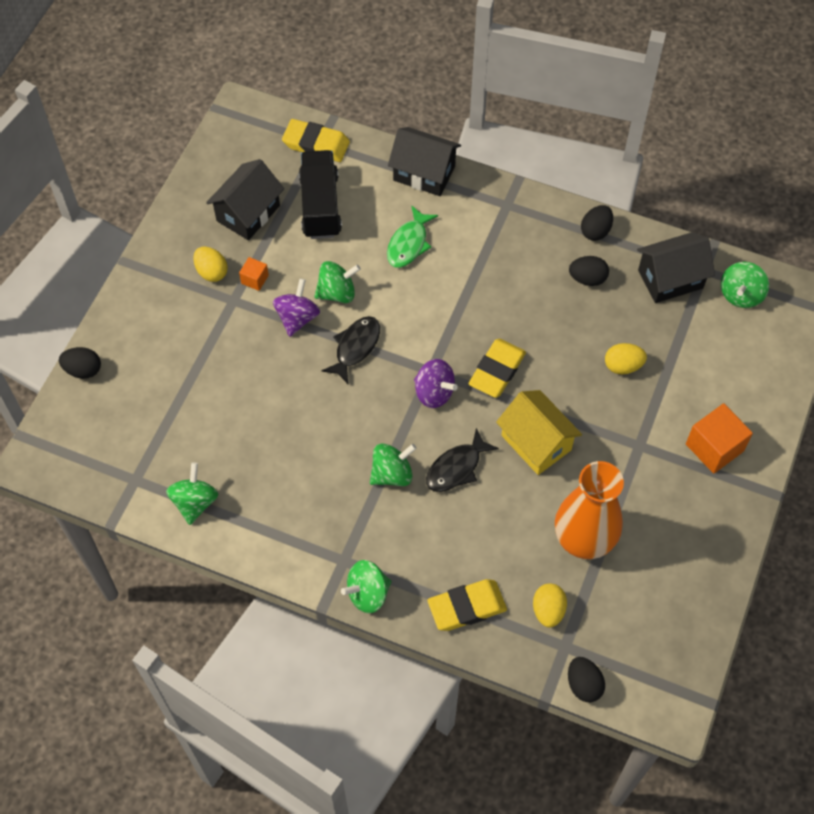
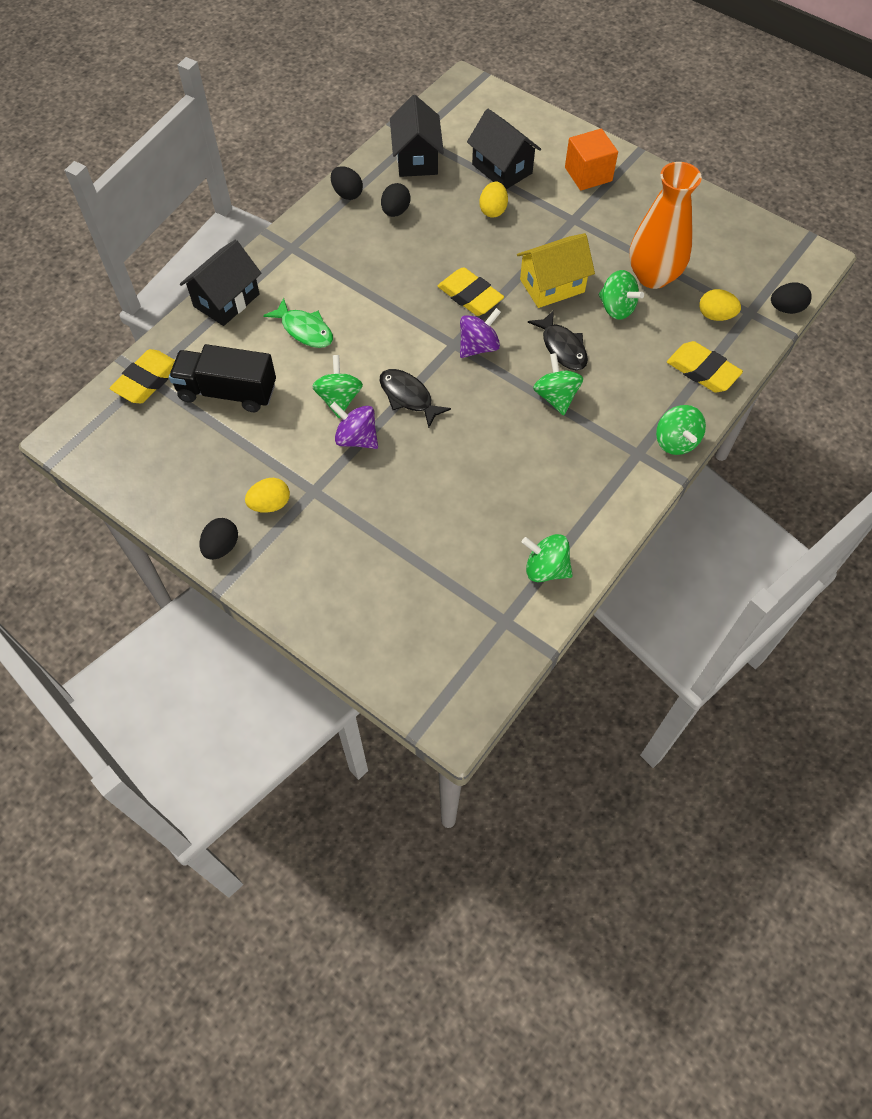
camera: 75 degrees left, 0 degrees up
black egg [59,347,101,379] -> black egg moved to [199,518,238,560]
black house [206,159,284,240] -> black house moved to [467,109,541,189]
orange cube [239,257,269,291] -> none
yellow eraser [427,579,507,631] -> yellow eraser turned 45 degrees counterclockwise [667,341,743,392]
green spinning top [721,262,769,308] -> green spinning top moved to [599,270,644,320]

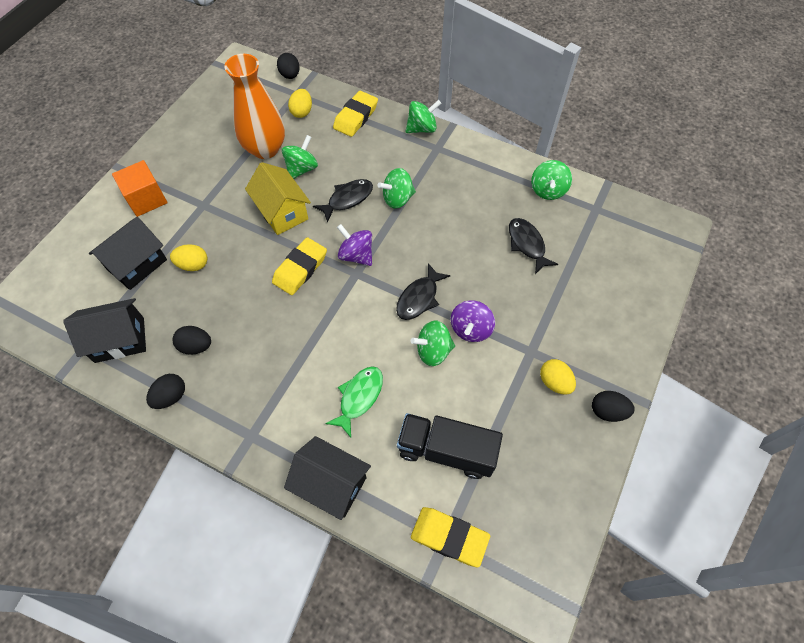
camera: 100 degrees left, 0 degrees up
black truck [169,344,276,412] -> black truck turned 105 degrees clockwise [397,413,503,479]
none -> black fish [509,218,558,274]

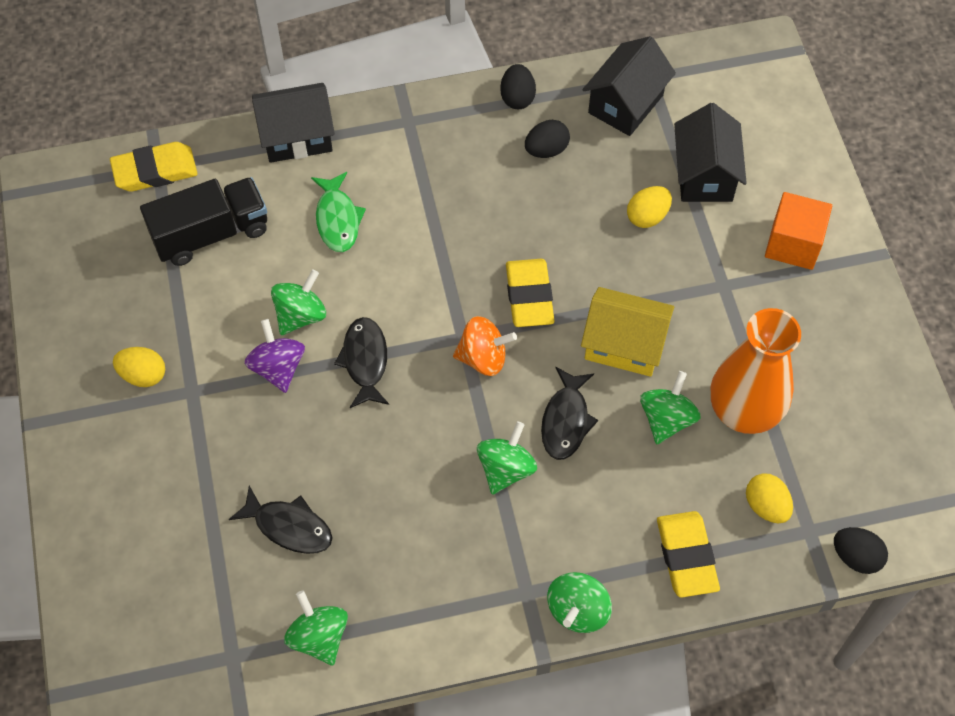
camera: 140 degrees right, 0 degrees up
green spinning top [282,135,318,179] -> green spinning top turned 150 degrees counterclockwise [640,371,701,444]
purple spinning top [337,224,372,266] -> orange spinning top [453,316,517,376]
black egg [592,391,635,422] -> none

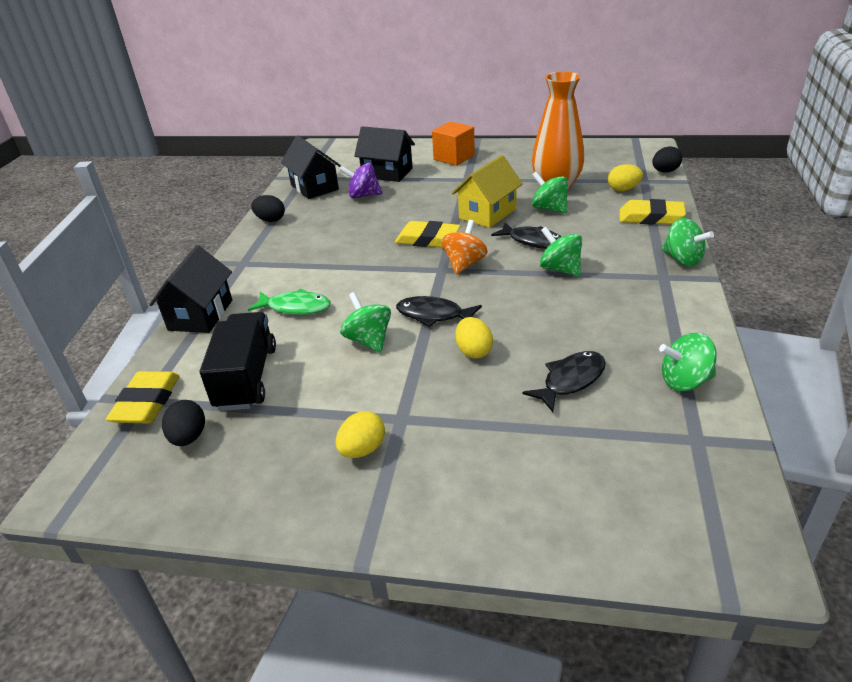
camera: 65 degrees left, 25 degrees down
purple spinning top [244,319,305,393] -> purple spinning top moved to [340,163,383,198]
black egg [525,120,570,158] -> black egg moved to [162,400,205,446]
yellow egg [627,186,672,228] -> yellow egg moved to [455,317,493,359]

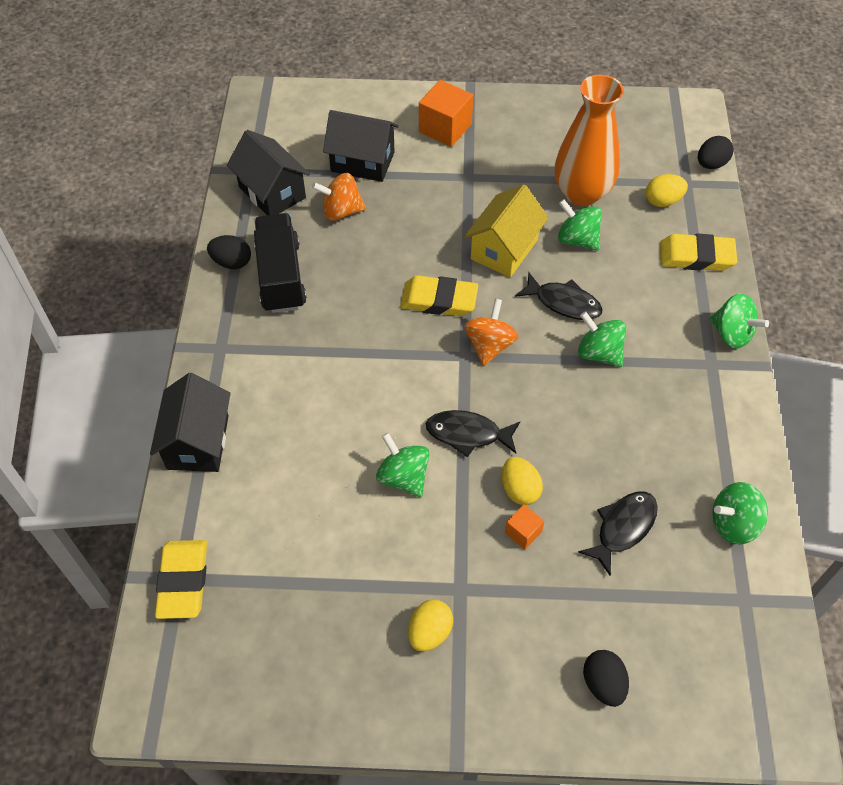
camera: 10 degrees left, 20 degrees up
black egg [162,400,205,446] -> black egg moved to [583,650,629,707]
black truck [200,312,276,411] -> black truck moved to [254,213,307,313]
green fish [248,288,331,315] -> none
purple spinning top [340,163,383,198] -> orange spinning top [312,173,366,221]
none -> orange cube [505,504,545,550]

